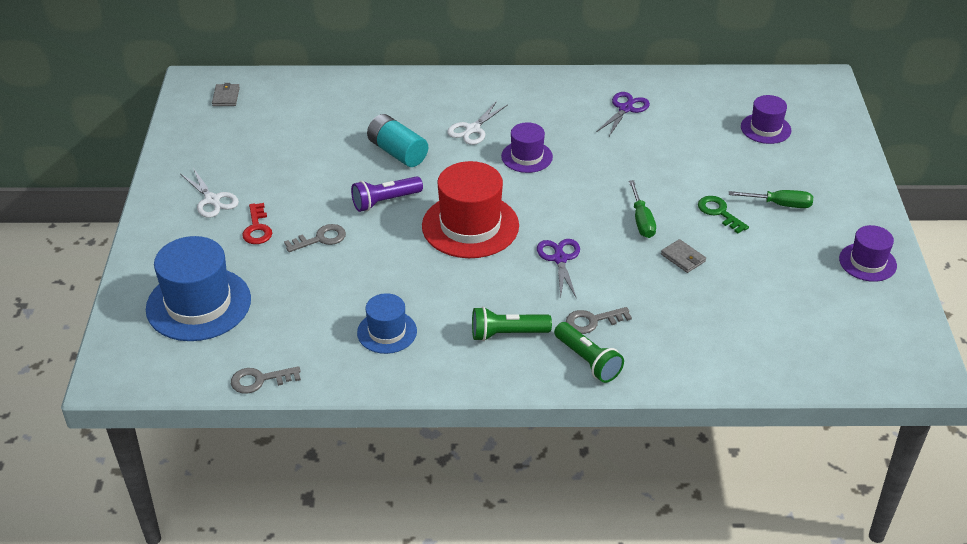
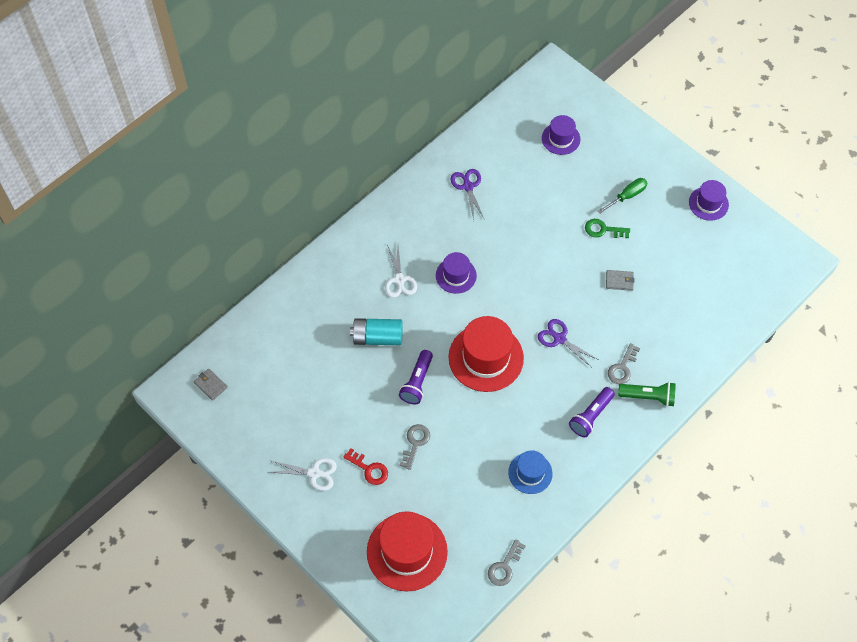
camera: 45 degrees left, 20 degrees up
blue hat [146,236,251,341] -> red hat [367,511,448,591]
green flashlight [472,307,552,341] -> purple flashlight [569,387,615,437]
green screwdriver [629,180,656,238] -> none

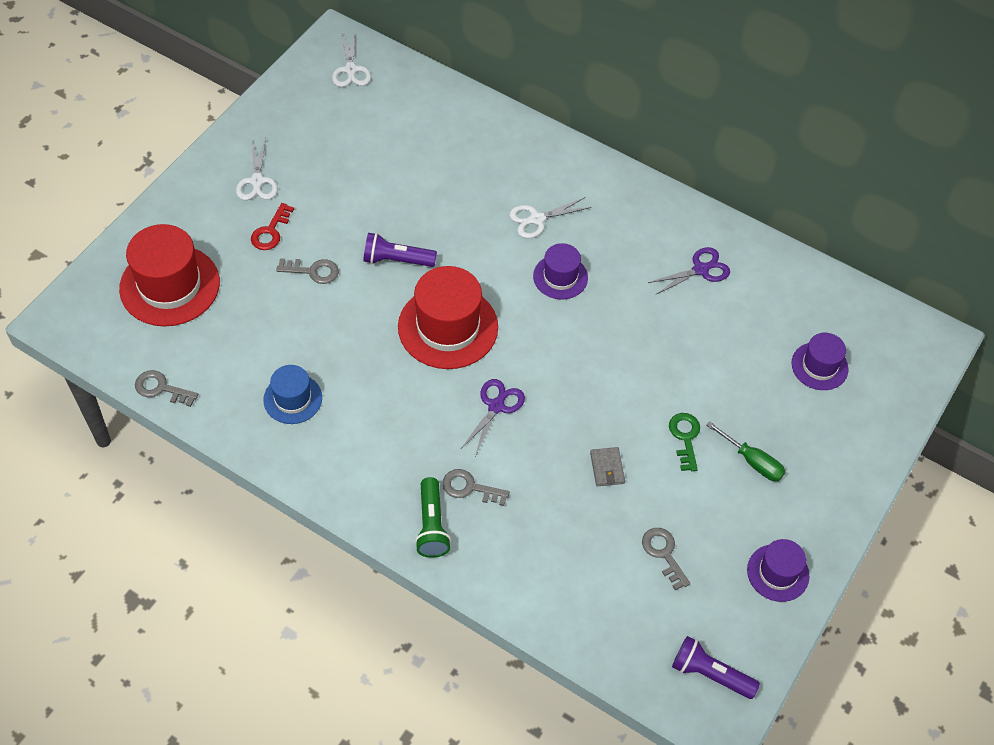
camera: 75 degrees right, 5 degrees down
grey wallet [194,369,228,401] -> white scissors [332,31,371,87]
turquoise battery [350,318,403,345] -> none
purple flashlight [569,387,615,437] -> purple flashlight moved to [672,636,760,699]
none -> grey key [642,528,690,591]

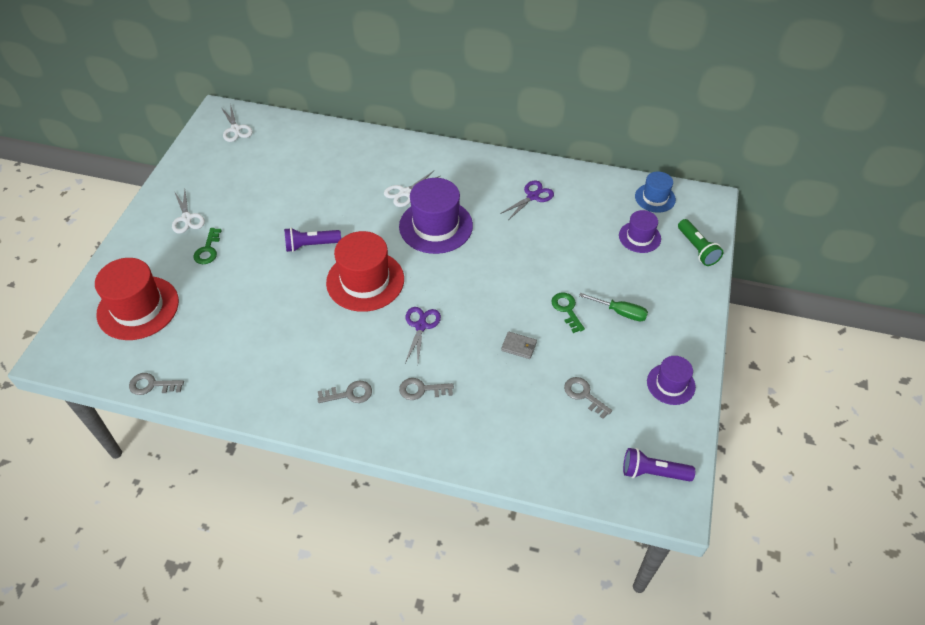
camera: 15 degrees left, 5 degrees down
red key [251,203,294,250] -> green key [193,228,222,264]
blue hat [263,365,322,424] -> blue hat moved to [635,172,676,213]
grey key [276,259,339,284] -> grey key moved to [317,381,372,403]
green flashlight [415,477,451,558] -> green flashlight moved to [678,219,723,266]
purple hat [533,243,588,299] -> purple hat [399,178,473,254], size x1.78
grey wallet [590,447,625,486] -> grey wallet turned 45 degrees counterclockwise [501,332,537,359]

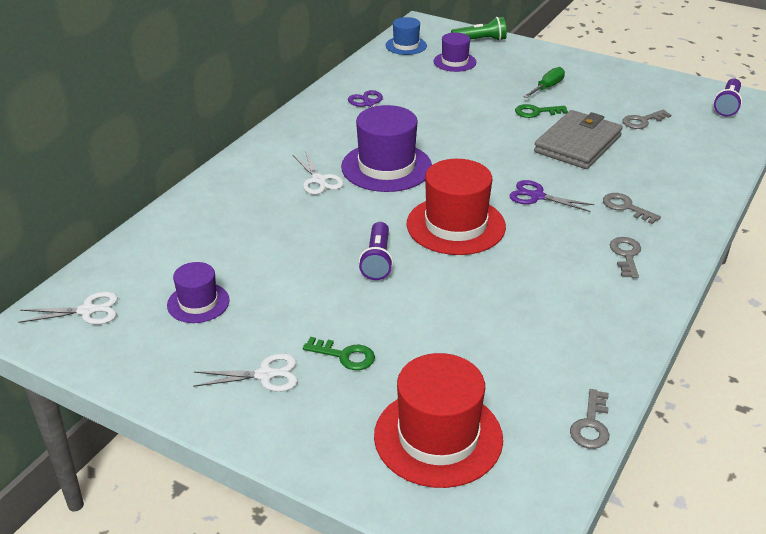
camera: 75 degrees left, 15 degrees down
grey key [399,378,454,400] -> grey key turned 120 degrees clockwise [603,193,661,224]
grey wallet [501,332,537,359] -> grey wallet [534,110,623,169], size x2.46
purple hat [647,356,696,405] -> purple hat moved to [167,262,230,323]

